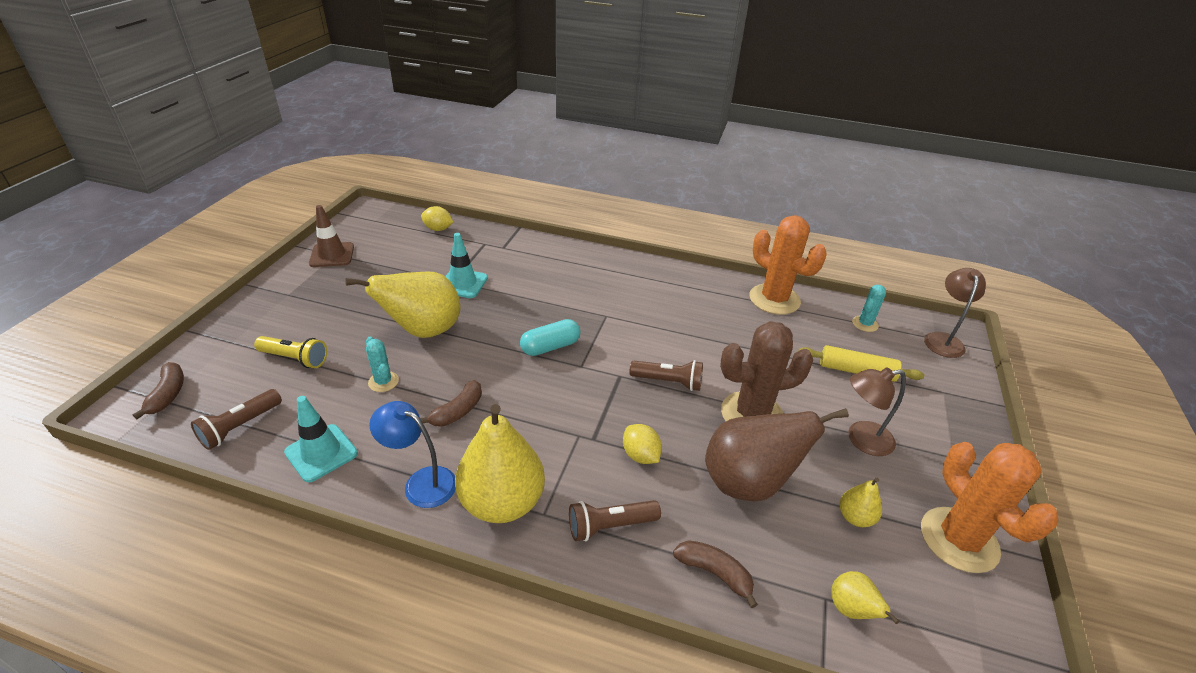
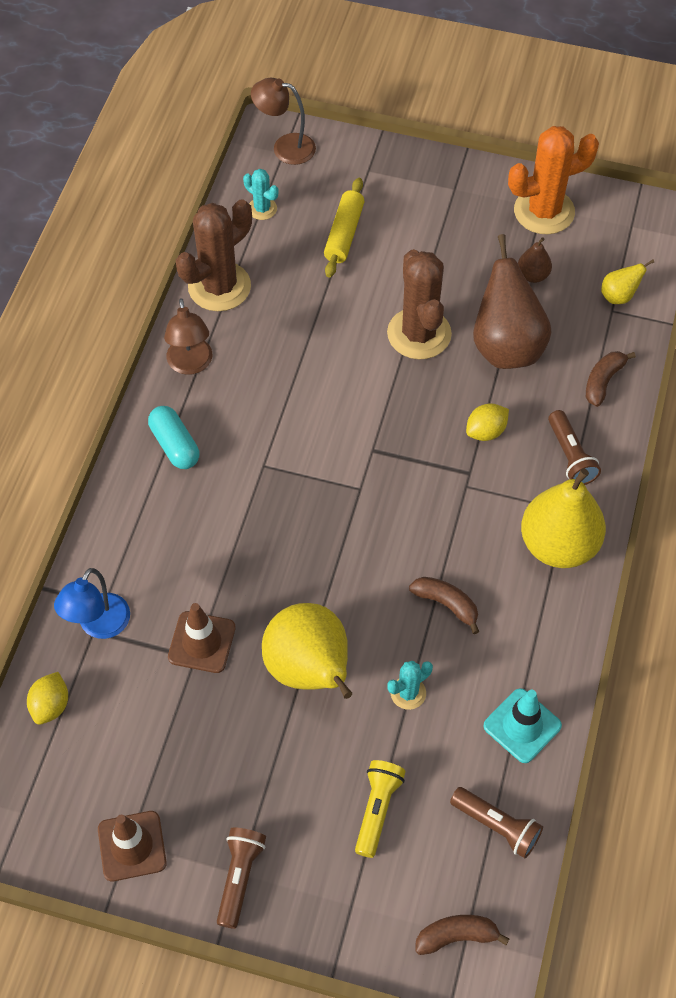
camera: 90 degrees left, 20 degrees up
blue lamp [369,401,456,508] -> blue lamp moved to [54,568,130,639]
turquoise traffic cone [445,233,488,298] -> brown traffic cone [168,603,236,673]
turquoise capsule [520,319,580,356] -> turquoise capsule moved to [148,406,199,469]
brown flashlight [629,360,703,391] -> brown flashlight moved to [217,828,266,929]
orange cactus [750,215,827,315] -> brown cactus [176,199,252,311]
yellow pear [839,478,882,527] -> brown pear [518,237,552,283]
brown lamp [848,367,906,456] -> brown lamp moved to [164,298,212,375]

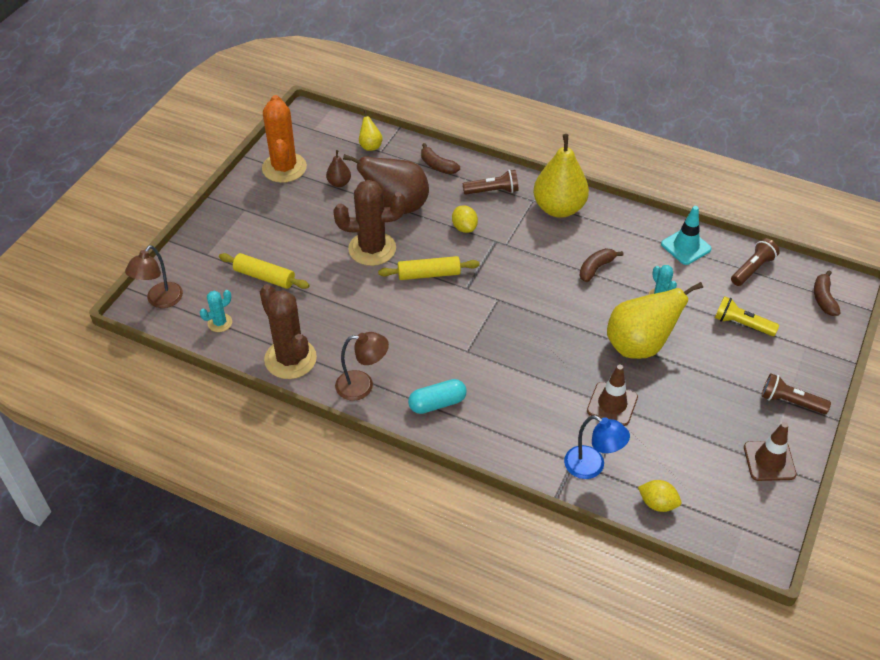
camera: 80 degrees left, 10 degrees down
none -> yellow rolling pin [378,256,480,280]

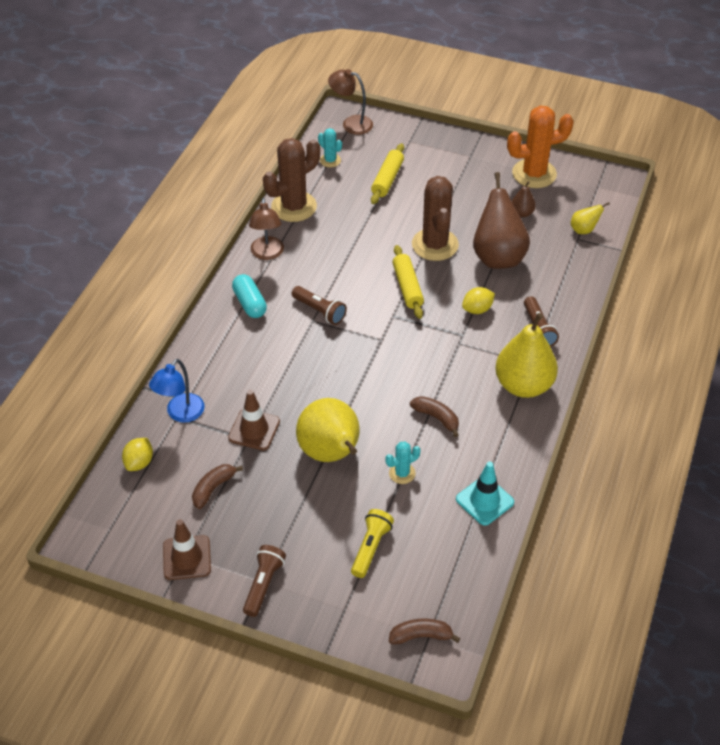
camera: 85 degrees right, 0 degrees up
brown banana [421,143,460,174] -> brown banana moved to [192,464,243,509]
brown flashlight [731,238,780,286] -> brown flashlight moved to [292,286,347,325]

